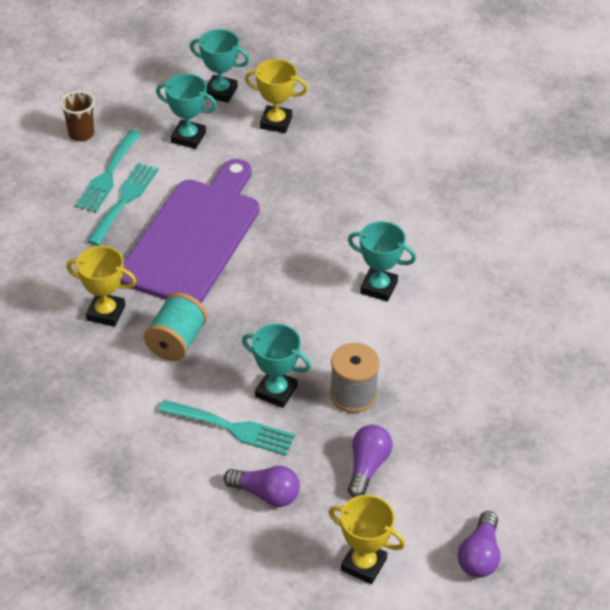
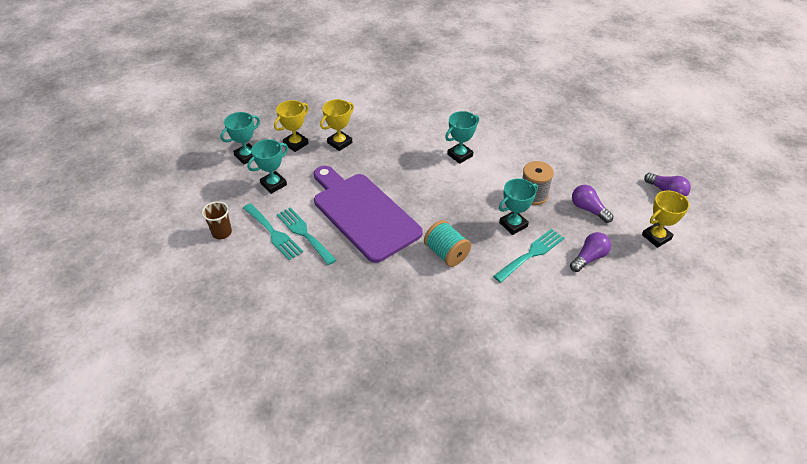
camera: 60 degrees left, 0 degrees up
yellow trophy [66,246,136,327] -> yellow trophy moved to [320,99,354,151]

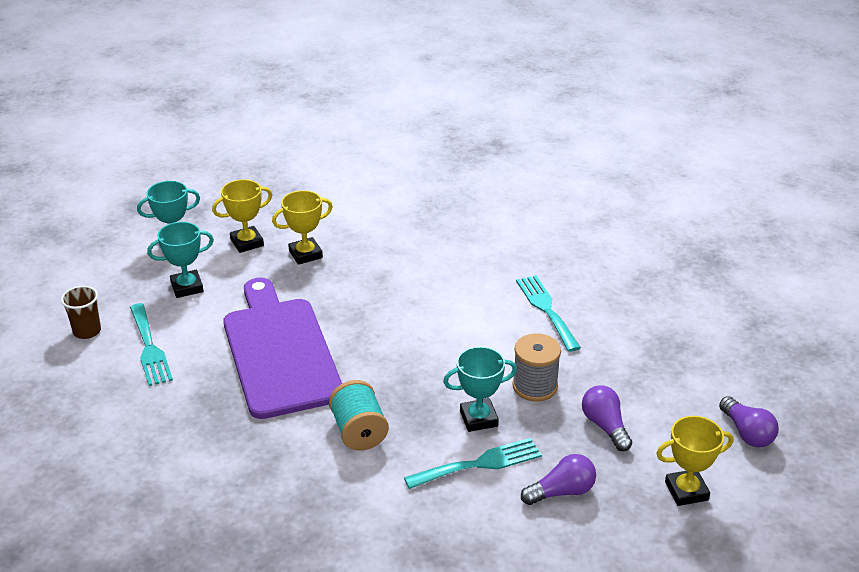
camera: 20 degrees right, 10 degrees down
turquoise fork [277,207,336,265] -> turquoise fork moved to [516,275,581,352]
turquoise trophy [445,111,479,164] -> none

